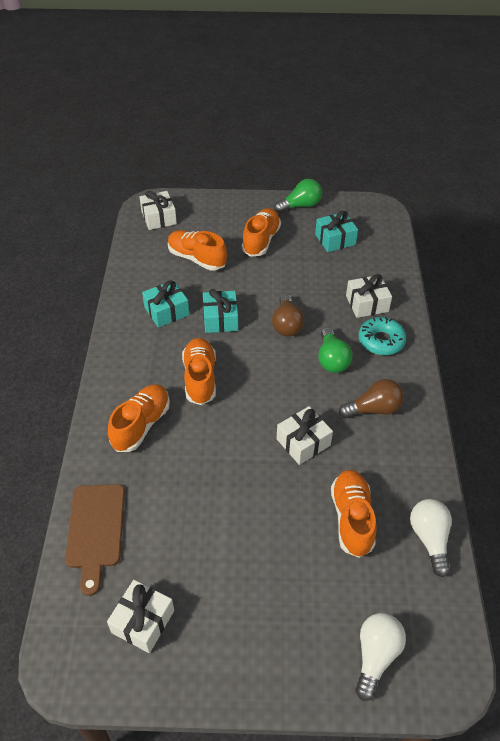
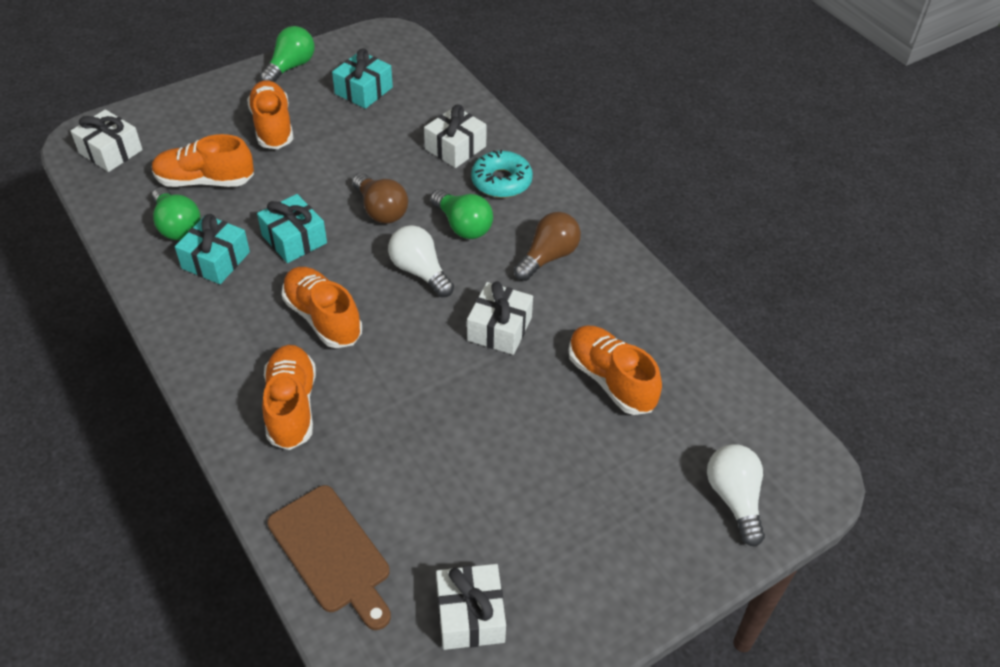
camera: 35 degrees left, 0 degrees up
white light bulb [410,499,452,577] -> white light bulb moved to [388,225,454,297]
none -> green light bulb [152,187,201,240]

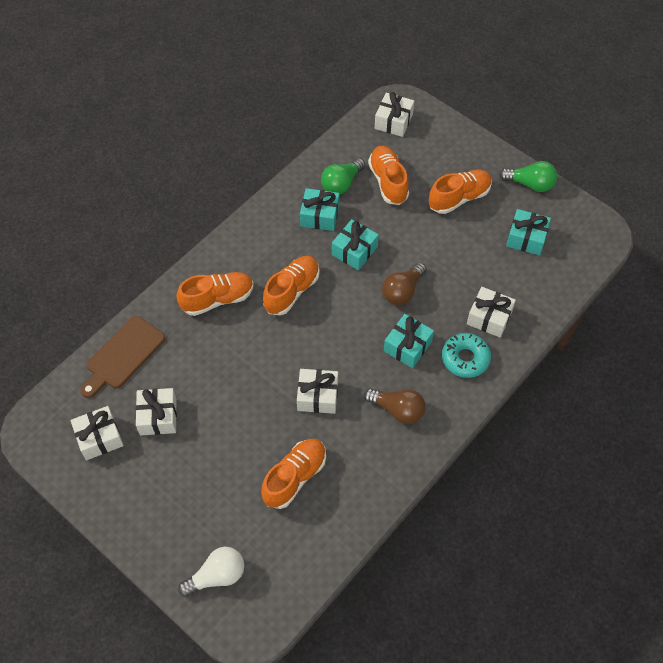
camera: 75 degrees right, 10 degrees up
white light bulb [388,225,454,297] -> none
green light bulb [430,189,493,239] -> turquoise gift [384,314,434,368]
none -> white gift [136,388,177,435]

